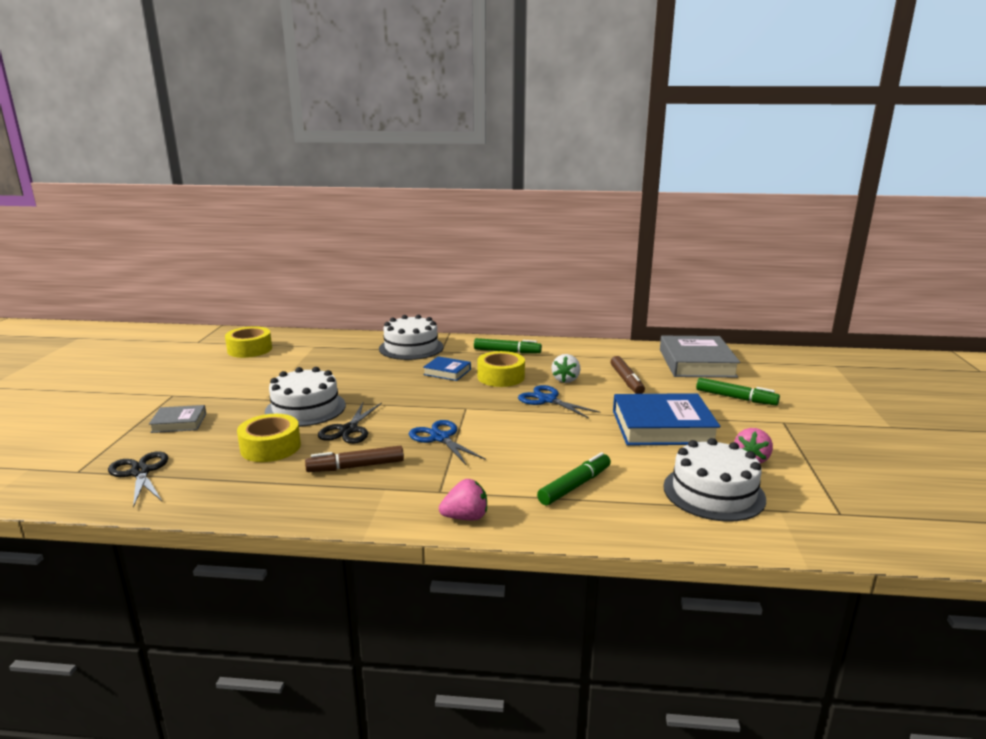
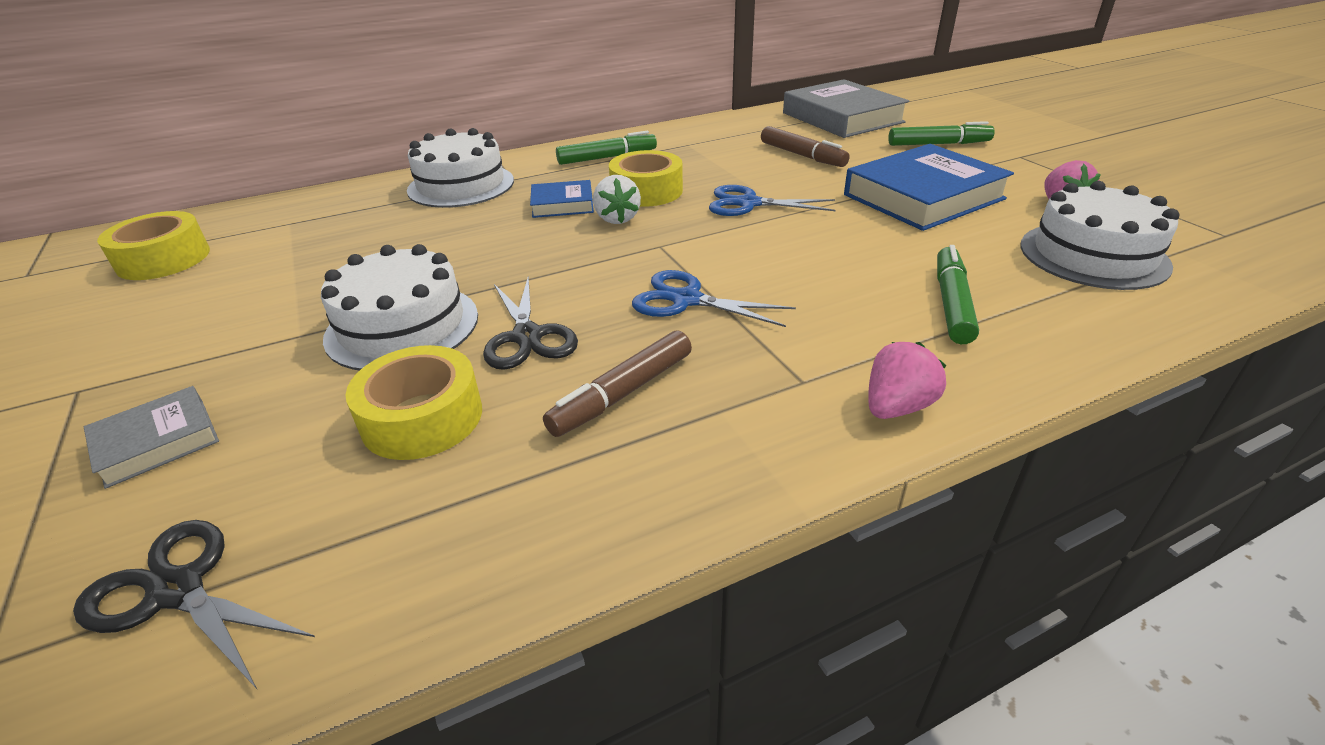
camera: 30 degrees left, 15 degrees up
white strawberry [551,354,581,383] -> white strawberry moved to [593,175,641,224]

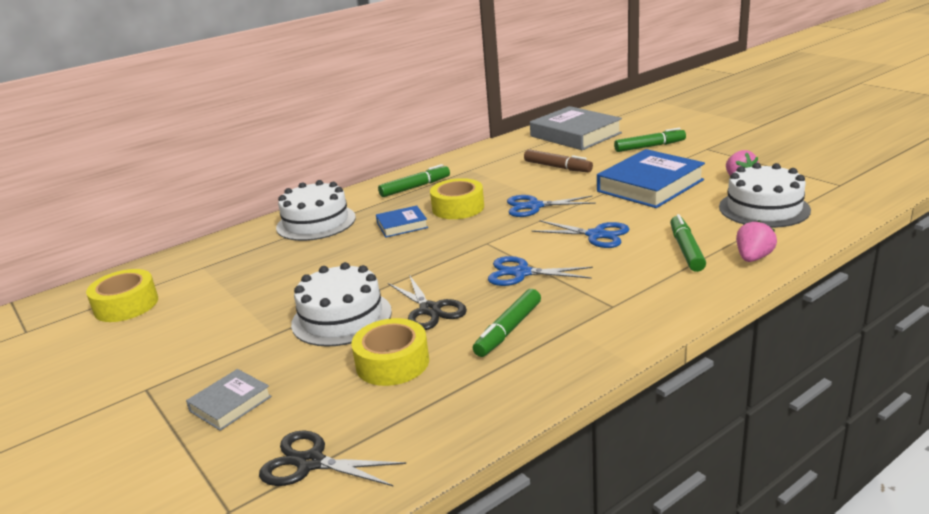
camera: 10 degrees left, 10 degrees down
brown marker [543,330,692,437] -> green marker [473,289,541,357]
white strawberry [593,175,641,224] -> none
pink strawberry [868,342,946,419] -> pink strawberry moved to [736,221,777,262]
none -> blue scissors [532,220,629,248]

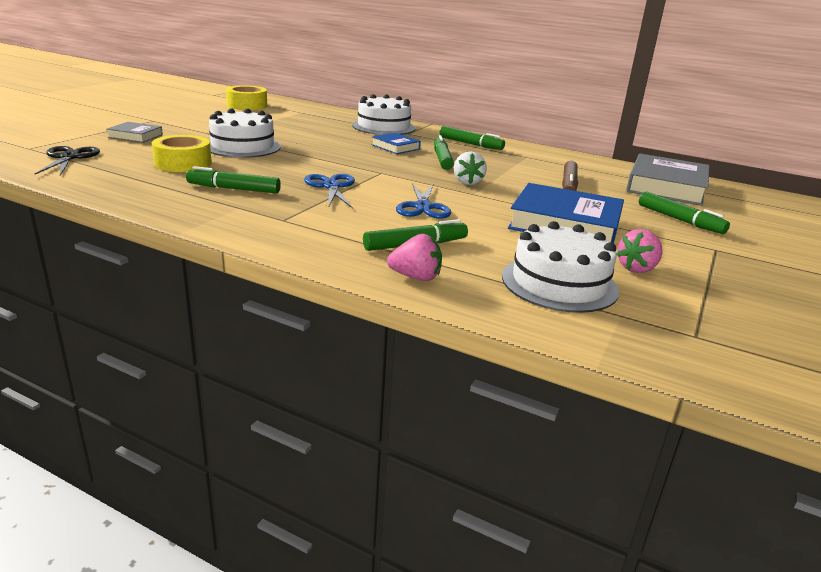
camera: 60 degrees right, 0 degrees up
black scissors [388,275,467,330] -> none
yellow tape [430,178,484,219] -> green marker [434,135,454,170]
blue scissors [507,195,596,217] -> white strawberry [454,152,487,185]

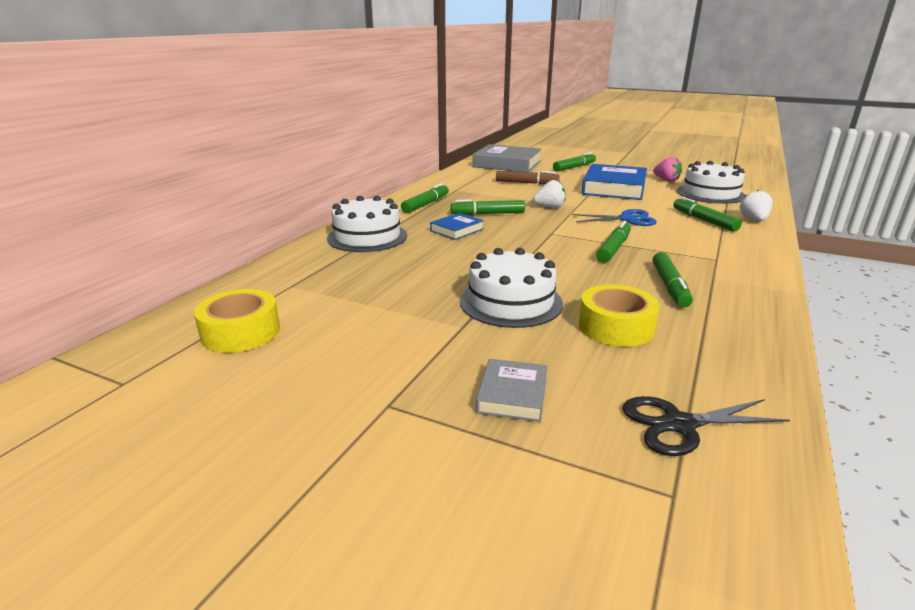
camera: 90 degrees left, 0 degrees up
blue scissors [304,174,355,208] -> green marker [596,221,631,263]
pink strawberry [387,234,442,281] -> white strawberry [740,190,773,221]

